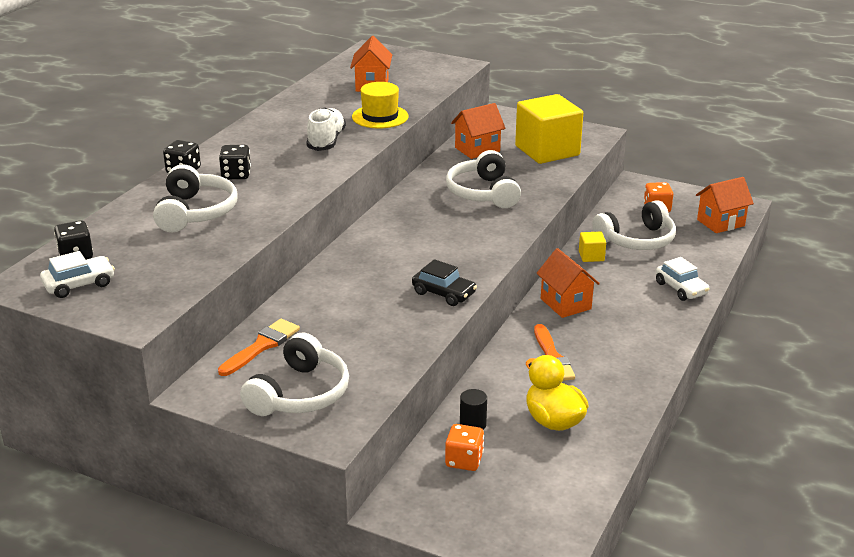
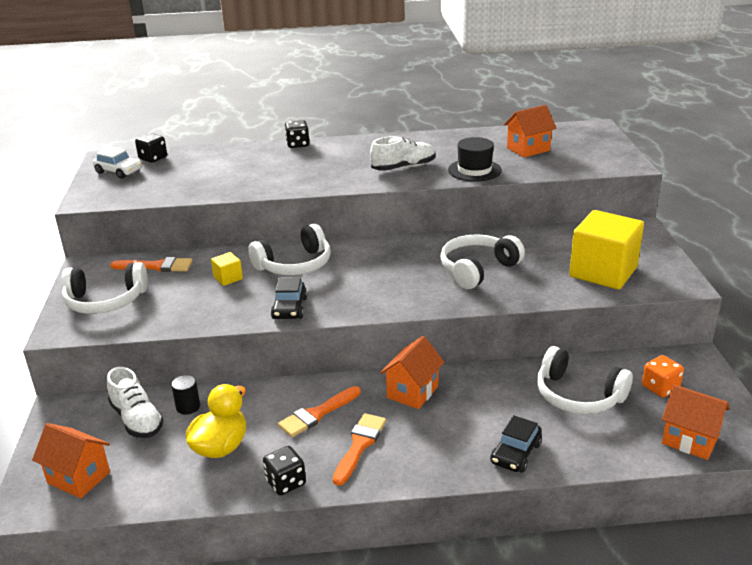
camera: 60 degrees right, 0 degrees up
white headphones [153,164,237,232] -> white headphones moved to [248,224,331,275]
black dice [219,145,251,179] -> black dice moved to [263,446,306,496]
yellow hat [352,82,409,128] -> black hat [448,137,502,182]
orange dice [445,424,484,471] -> white shoe [107,367,164,438]
orange house [451,103,506,159] -> orange house moved to [32,423,110,498]
yellow cube [579,232,606,262] -> yellow cube moved to [211,252,243,286]
white car [656,257,709,301] -> black car [490,415,542,473]
none -> orange brush [333,413,386,486]

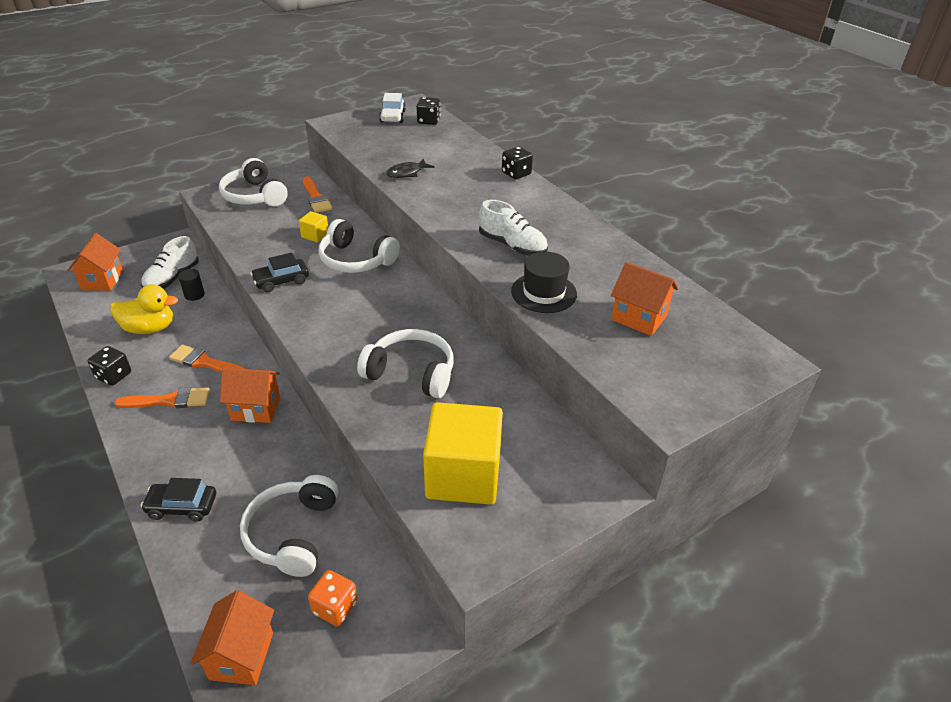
camera: 60 degrees right, 10 degrees up
none -> black fish [386,159,434,178]

